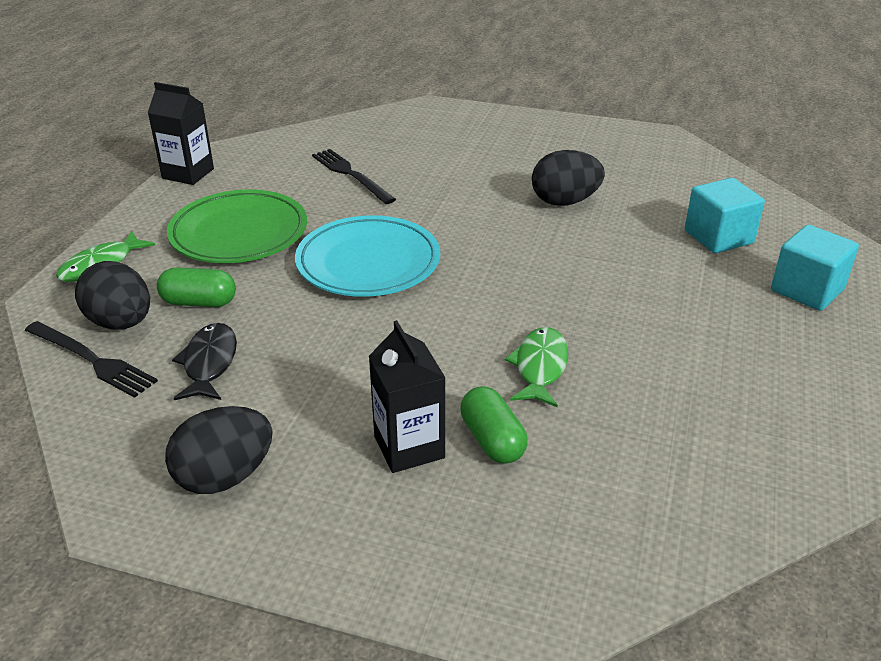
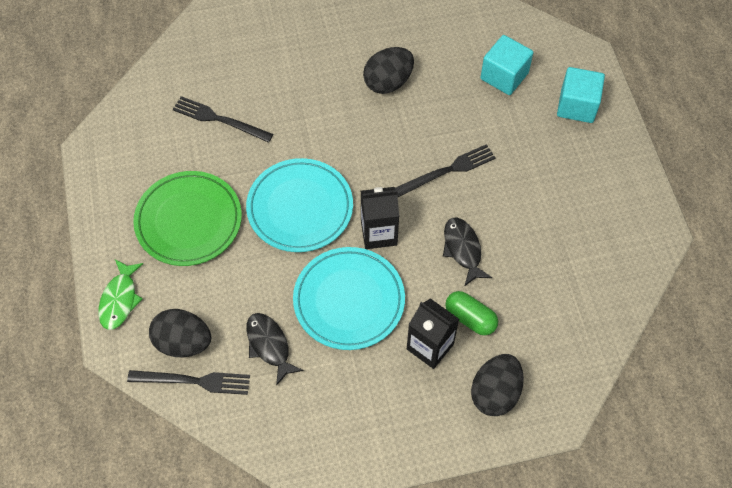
camera: 30 degrees left, 25 degrees up
black carton [148,82,214,185] -> black carton moved to [361,187,399,249]
green capsule [157,267,236,307] -> none
black egg [165,406,273,494] -> black egg moved to [471,354,524,416]
green fish [505,327,568,407] -> black fish [443,218,492,286]
none -> turquoise plate [293,247,405,350]
none -> black fork [395,144,496,197]

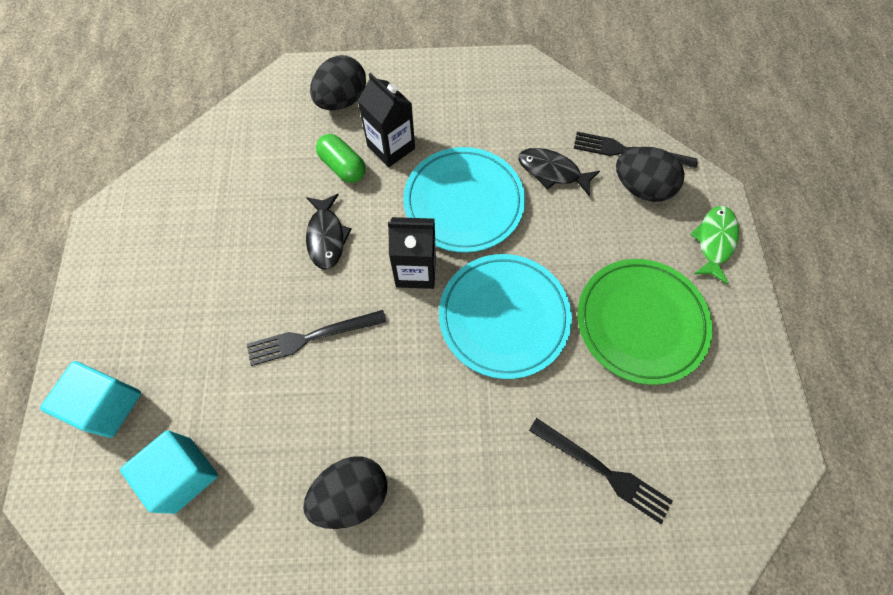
camera: 170 degrees left, 5 degrees up
black fish [246,313,304,386] -> black fish turned 135 degrees clockwise [518,148,600,197]

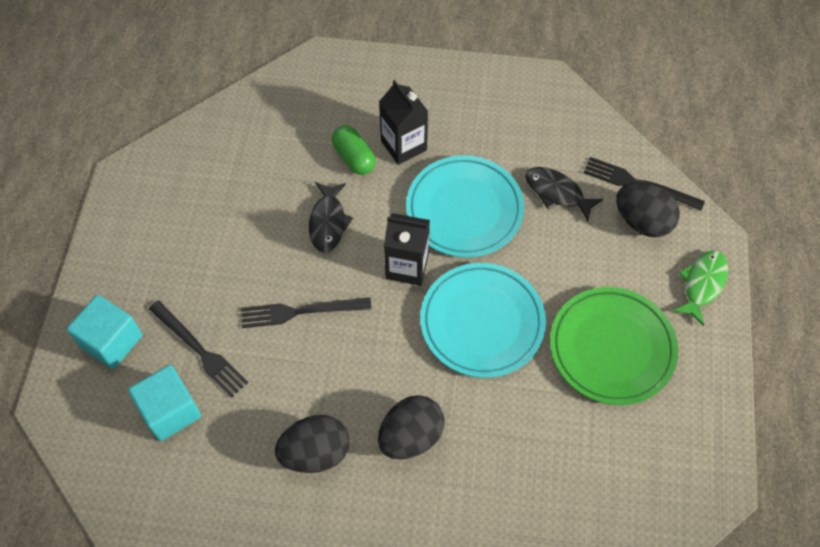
camera: 10 degrees right, 5 degrees down
black egg [310,55,366,110] -> black egg moved to [378,395,444,459]
black fork [529,418,673,524] -> black fork moved to [149,300,248,398]

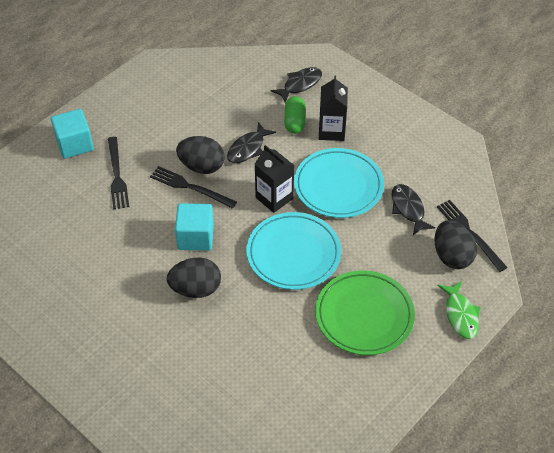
camera: 35 degrees right, 10 degrees down
turquoise cube [128,365,201,441] -> turquoise cube moved to [175,203,214,251]
black egg [275,415,350,473] -> black egg moved to [176,136,225,174]
green fish [672,250,728,326] -> green fish turned 105 degrees clockwise [438,281,481,339]
none -> black fish [271,67,322,103]

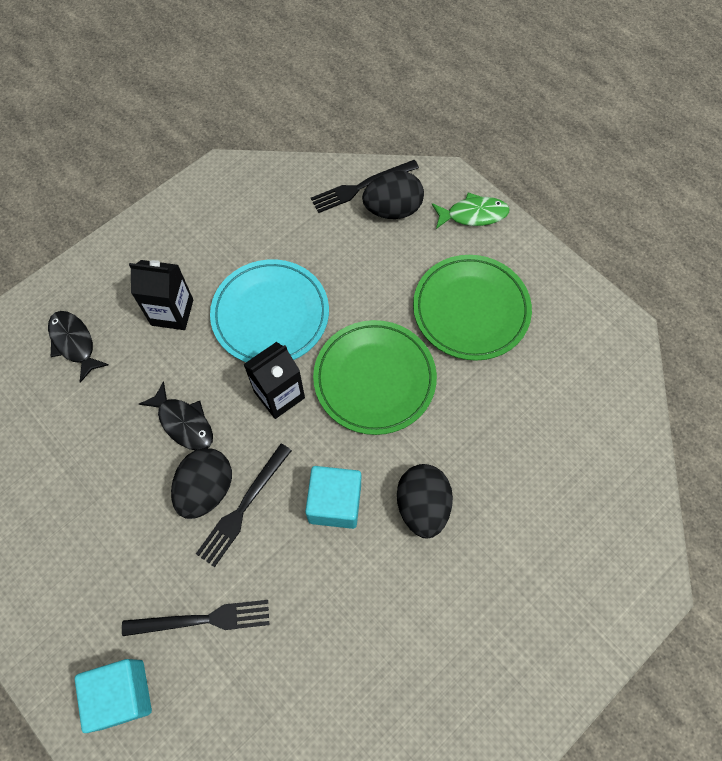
camera: 85 degrees left, 15 degrees up
turquoise plate [247,212,341,290] -> green plate [313,320,437,435]
green capsule [284,96,306,134] -> none
black fish [392,184,435,235] -> none

